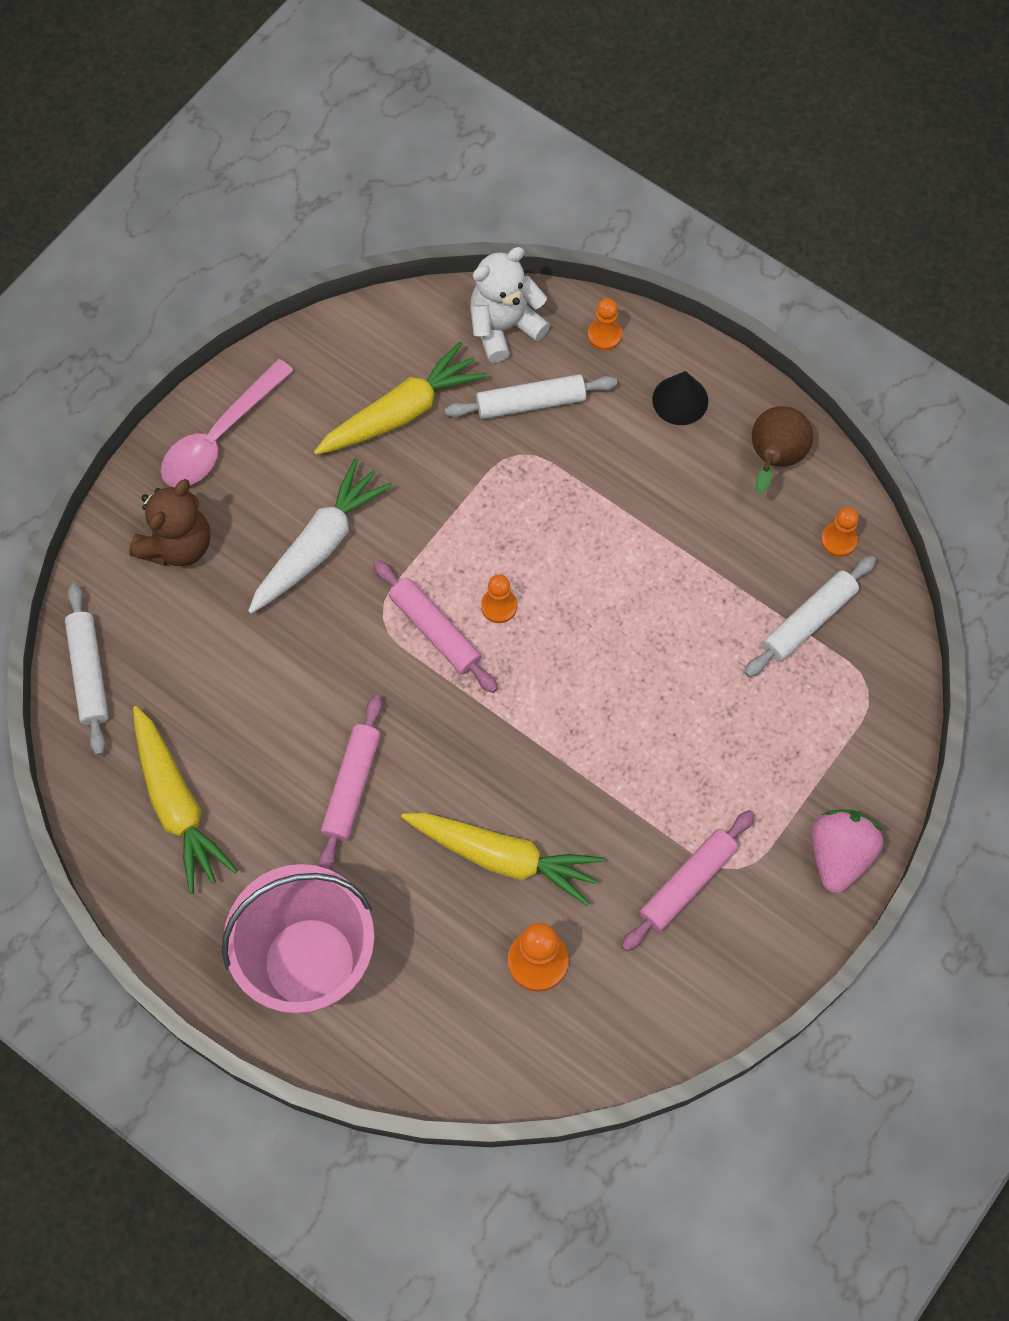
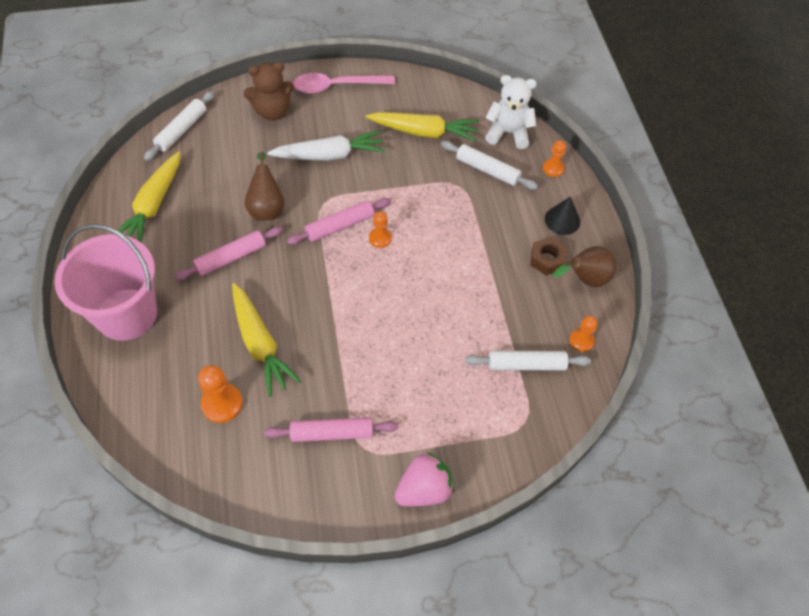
camera: 40 degrees right, 10 degrees down
pink rolling pin [373,560,498,693] -> pink rolling pin turned 60 degrees clockwise [287,198,391,245]
none -> brown pear [245,152,285,221]
none -> brown nut [530,237,567,275]

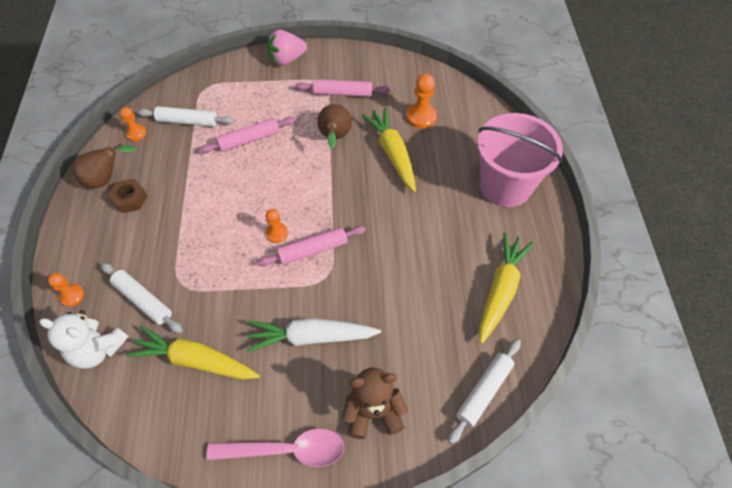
camera: 170 degrees left, 0 degrees up
pink rolling pin [174,226,283,281] -> pink rolling pin moved to [199,117,296,153]
brown pear [245,152,285,221] -> brown pear moved to [317,104,352,148]
black cone [545,197,580,235] -> none

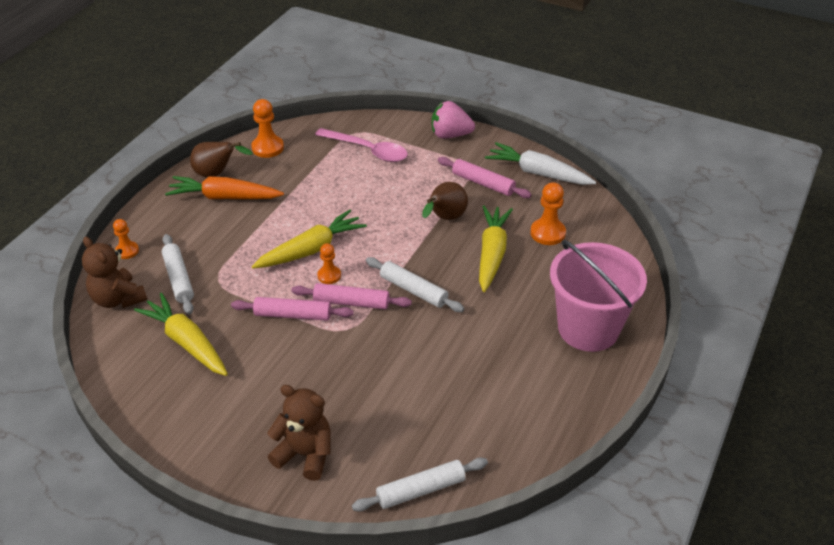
camera: 30 degrees right, 15 degrees down
white teddy bear [39,310,129,369] -> brown teddy bear [82,236,147,308]
brown nut [108,179,148,213] -> orange carrot [165,176,284,199]
orange pawn [120,107,147,141] -> orange pawn [251,99,284,158], size x1.56
white rolling pin [138,106,234,127] -> white rolling pin moved to [366,257,464,312]
pink rolling pin [199,117,296,153] -> pink rolling pin moved to [231,297,354,321]
pink spoon [206,428,344,467] -> pink spoon moved to [315,128,408,162]
white carrot [246,318,381,353] -> white carrot moved to [485,142,596,185]
yellow carrot [479,232,534,344] -> yellow carrot moved to [252,210,367,269]

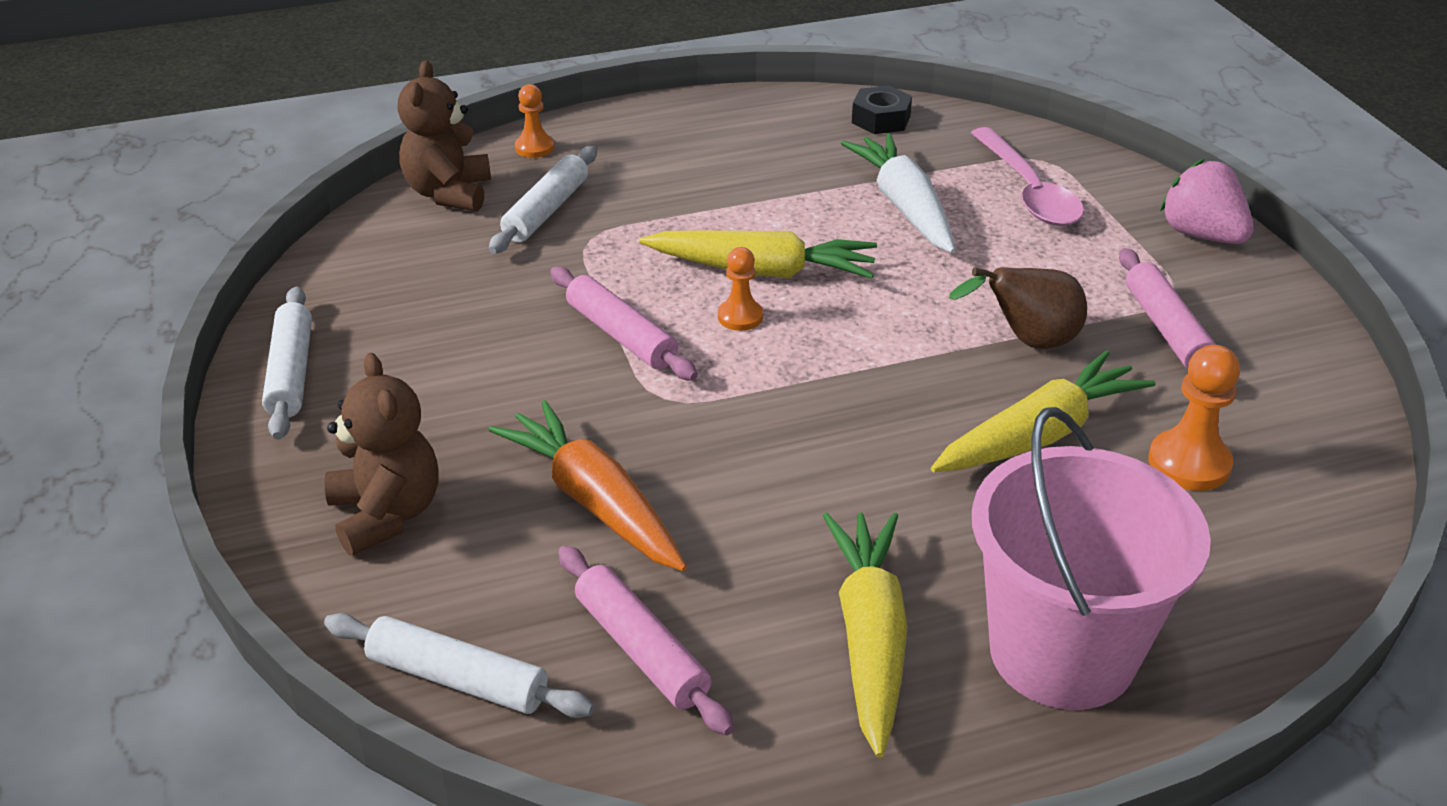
camera: 45 degrees right, 5 degrees down
yellow carrot [134,293,228,376] -> yellow carrot moved to [823,513,908,758]
orange carrot [165,176,284,199] -> orange carrot moved to [489,400,687,571]
brown pear [190,142,253,178] -> none
orange pawn [251,99,284,158] -> black nut [852,85,912,134]
pink rolling pin [291,283,412,309] -> pink rolling pin moved to [558,545,734,735]
white rolling pin [366,257,464,312] -> white rolling pin moved to [262,287,312,440]
white carrot [485,142,596,185] -> white carrot moved to [841,133,955,253]

